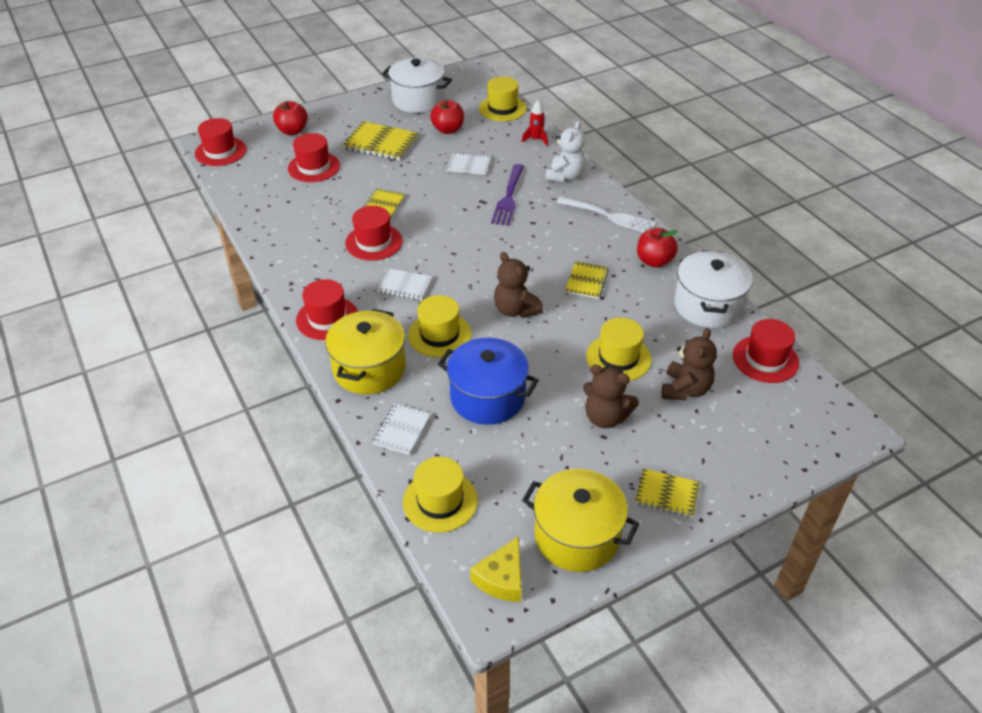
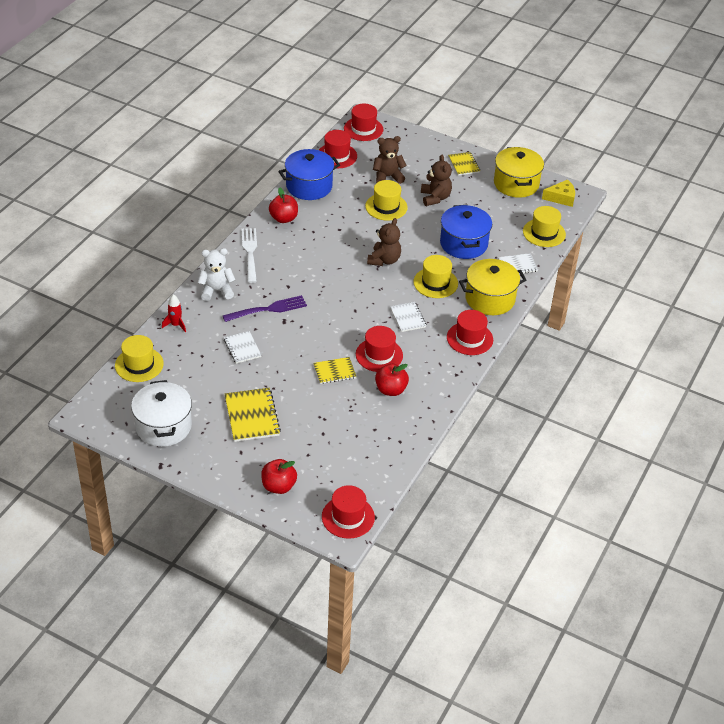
camera: 125 degrees left, 0 degrees up
red hat [288,133,340,182] -> red hat moved to [344,103,383,141]
red apple [430,100,464,134] -> red apple moved to [375,364,409,396]
yellow notebook [565,261,609,299] -> none
white pot [674,250,753,328] -> blue pot [278,149,340,200]

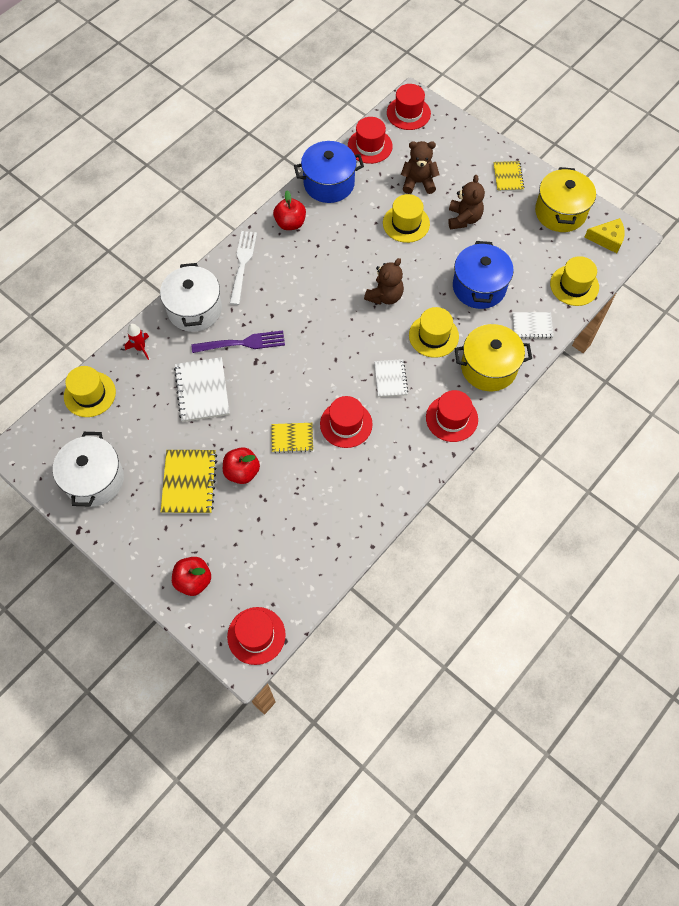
camera: 15 degrees right, 20 degrees up
white teddy bear [198,248,235,301] -> white pot [160,263,222,332]
white notebook [224,331,262,364] -> white notebook [174,357,229,422], size x1.60
red apple [375,364,409,396] -> red apple moved to [223,447,260,484]

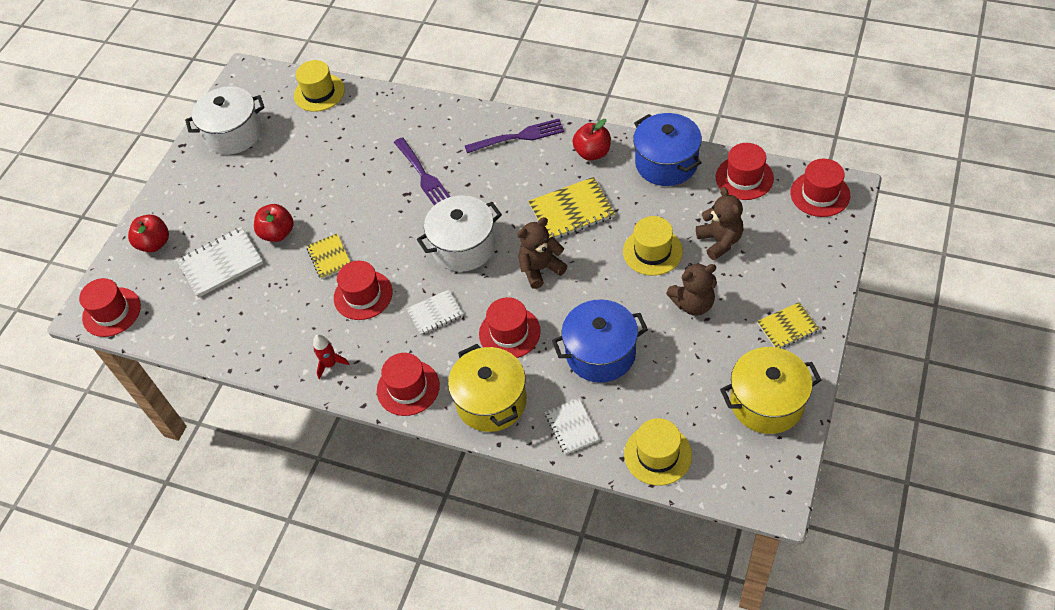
camera: 75 degrees right, 10 degrees down
red rocket [125,324,149,360] -> red rocket moved to [313,334,349,379]
white pot [160,263,222,332] -> white pot moved to [417,195,502,272]
yellow notebook [161,450,217,514] -> yellow notebook moved to [528,177,615,239]
white notebook [174,357,229,422] -> white notebook moved to [177,227,263,298]
white fork [229,231,257,305] -> purple fork [465,119,564,153]
brown teddy bear [364,258,404,305] -> brown teddy bear turned 135 degrees clockwise [517,217,567,289]
yellow hat [409,307,459,358] -> red hat [479,297,541,358]
yellow cheese [584,218,625,253] -> none

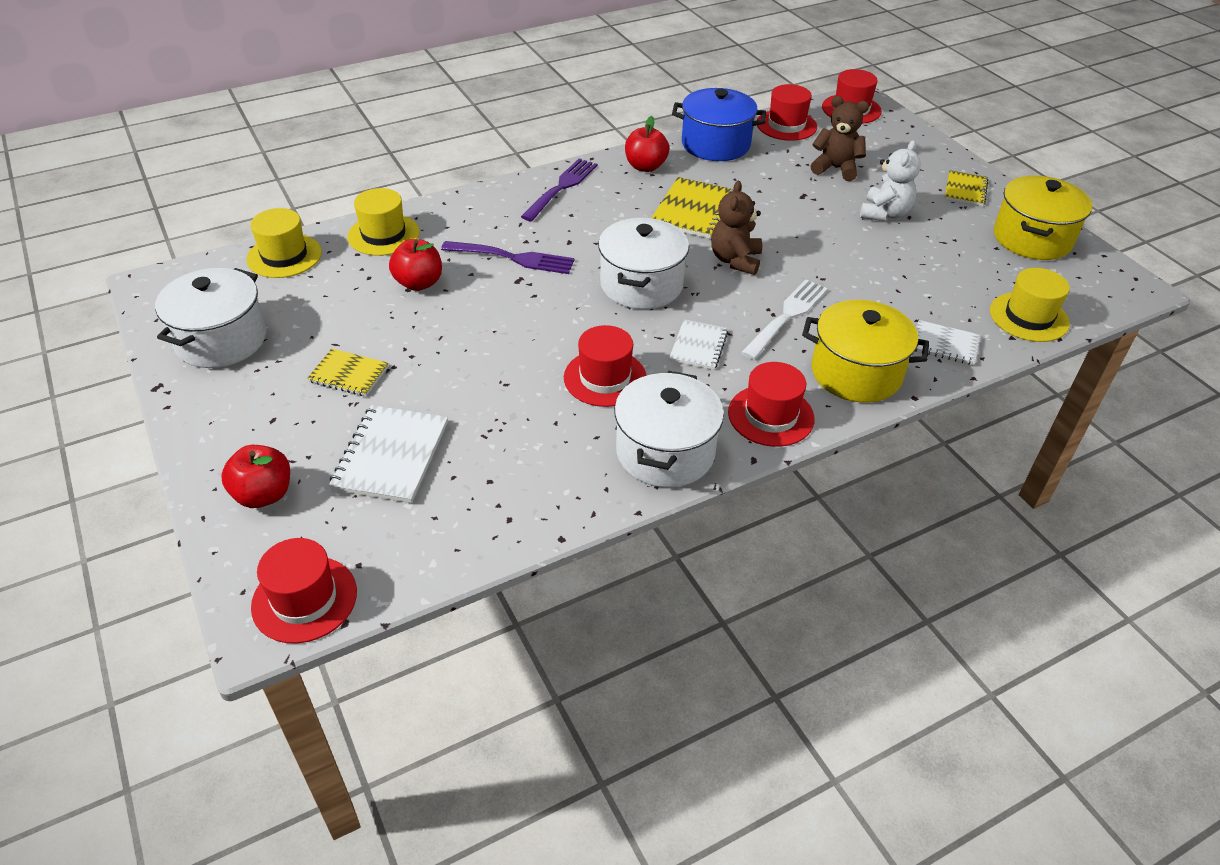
camera: 55 degrees left, 10 degrees down
red apple [254,204,294,242] -> red apple moved to [389,239,442,291]
yellow notebook [307,234,350,279] -> yellow notebook moved to [307,349,389,396]
red rocket [313,334,349,379] -> white pot [614,371,724,488]
red hat [479,297,541,358] -> white fork [741,279,828,360]
blue pot [552,299,648,383] -> none
yellow hat [623,216,683,276] -> yellow hat moved to [347,188,420,256]
brown teddy bear [666,263,717,316] -> white teddy bear [860,140,921,221]

